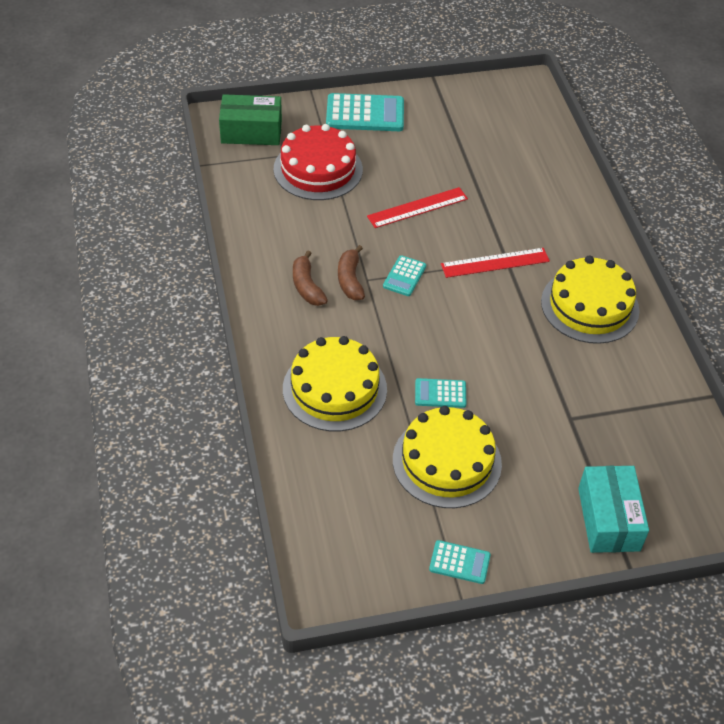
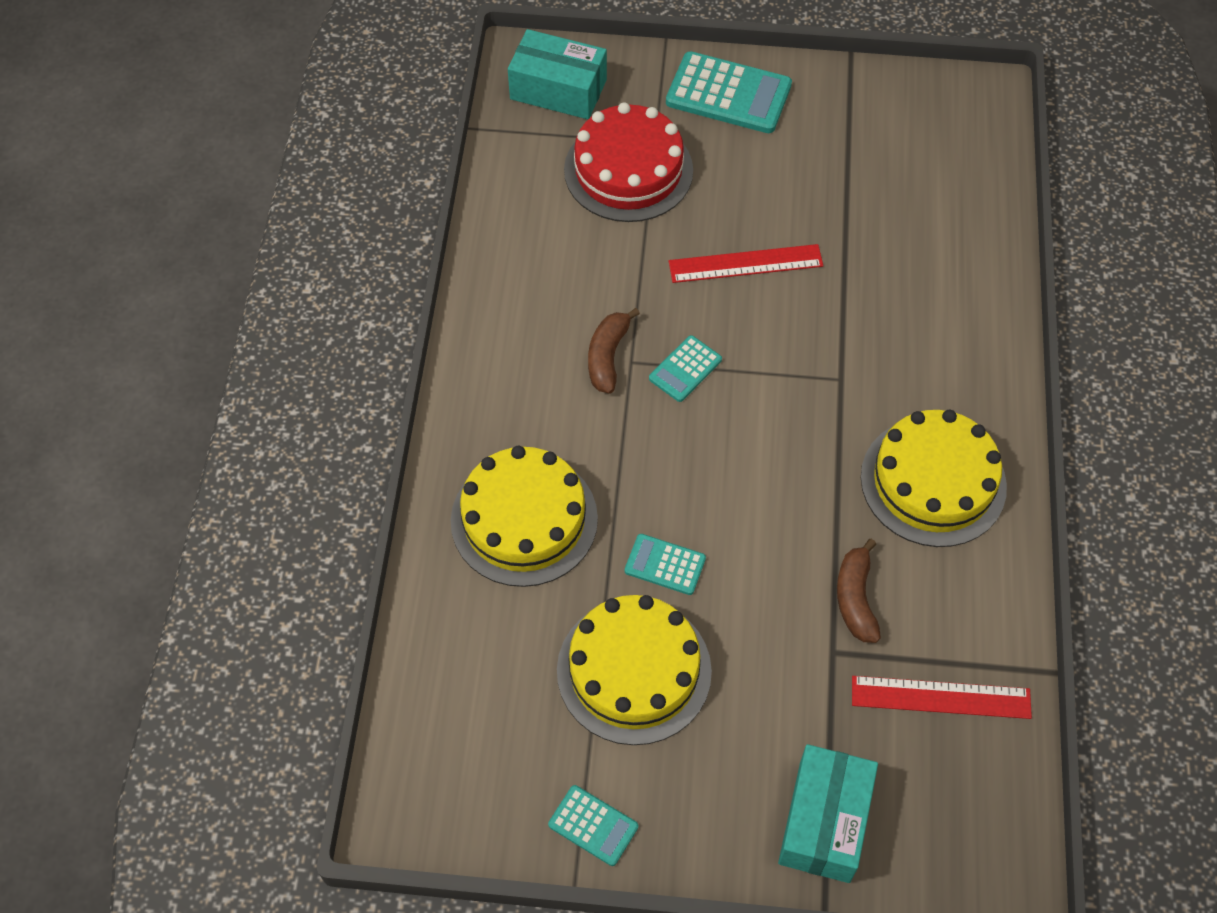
camera: 20 degrees right, 10 degrees up
green box [219,94,282,145] -> turquoise box [508,29,607,119]
brown banana [293,251,328,306] -> brown banana moved to [837,539,881,643]
red ruler [441,248,550,278] -> red ruler moved to [852,676,1032,719]

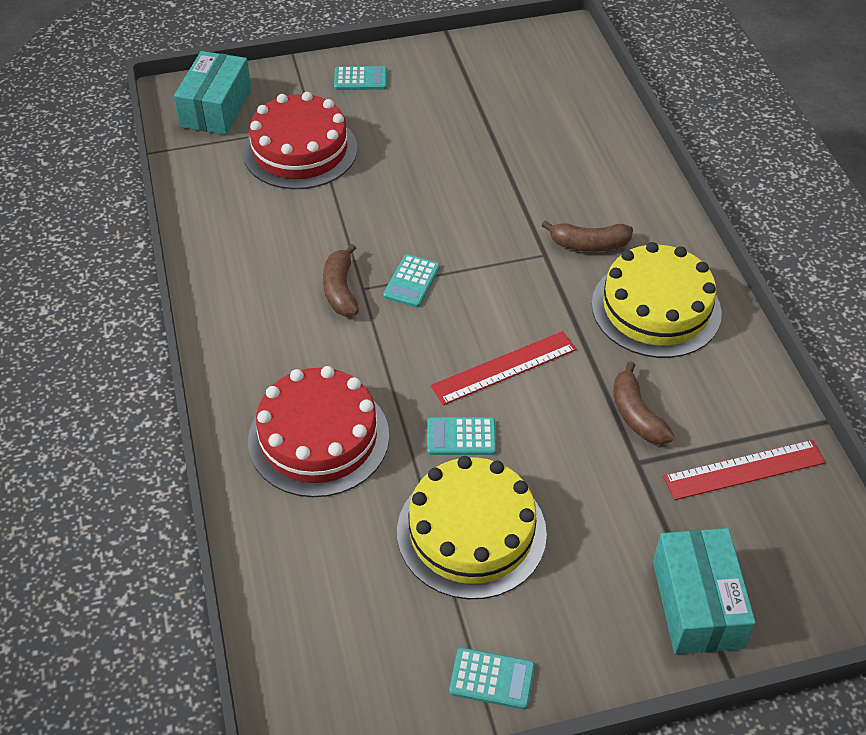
camera: 20 degrees left, 10 degrees down
yellow cake [451,446,598,587] -> red cake [248,366,389,497]
turquoise box [508,29,607,119] -> turquoise box turned 75 degrees counterclockwise [174,51,251,135]
turquoise calculator [666,51,792,133] -> turquoise calculator [334,66,387,90], size x0.54
red ruler [669,244,823,283] -> red ruler moved to [430,331,577,405]
none -> brown banana [541,221,633,252]

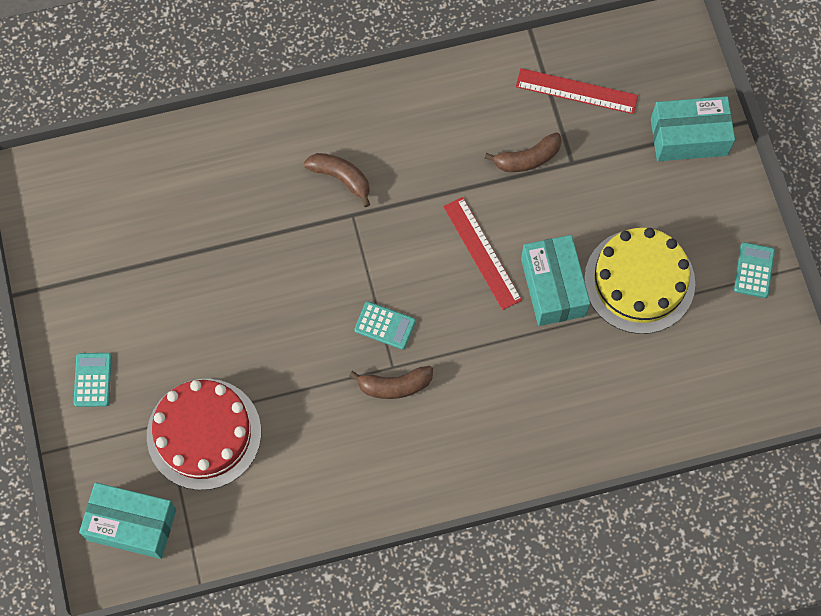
camera: 90 degrees left, 20 degrees up
red cake [248,366,389,497] -> none
turquoise calculator [427,417,496,455] -> turquoise box [521,235,590,326]
brown banana [541,221,633,252] -> brown banana turned 60 degrees counterclockwise [304,153,370,207]
yellow cake [592,242,722,358] -> none
red ruler [663,440,826,500] -> red ruler turned 60 degrees counterclockwise [516,68,638,114]

